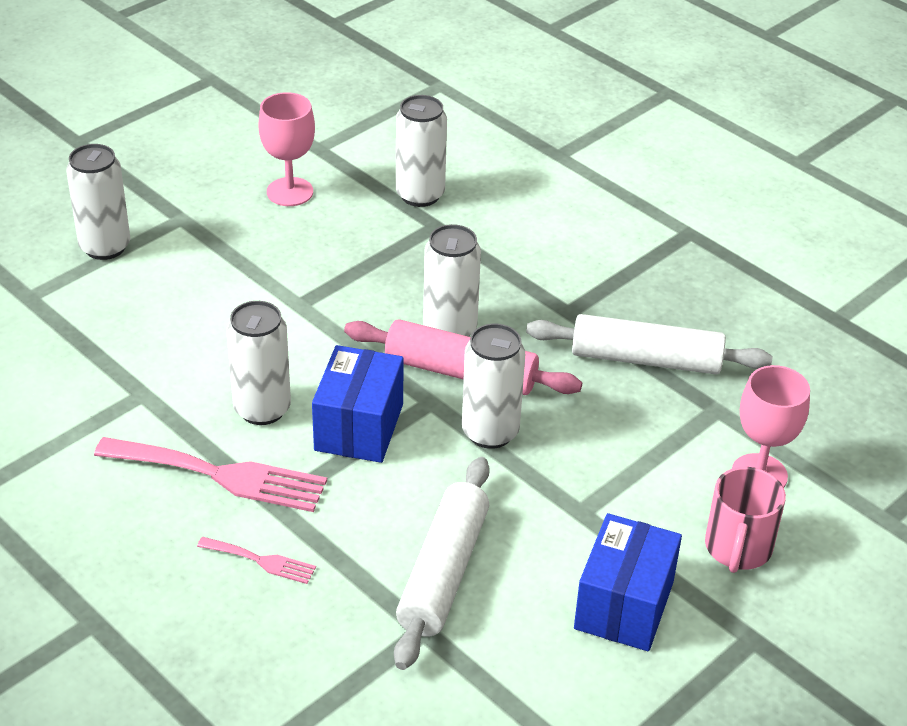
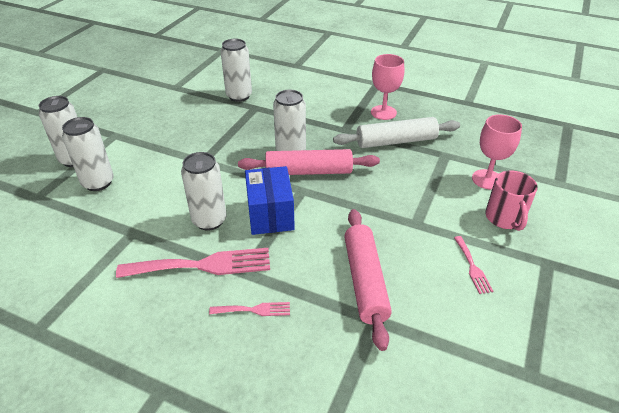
camera: 20 degrees left, 0 degrees up
pink goblet [258,92,315,206] -> pink goblet moved to [371,54,404,120]
white rolling pin [394,457,490,670] -> pink rolling pin [344,209,392,351]
white can [462,324,525,449] -> white can moved to [62,117,114,191]
blue box [574,513,682,651] -> pink fork [454,236,493,294]

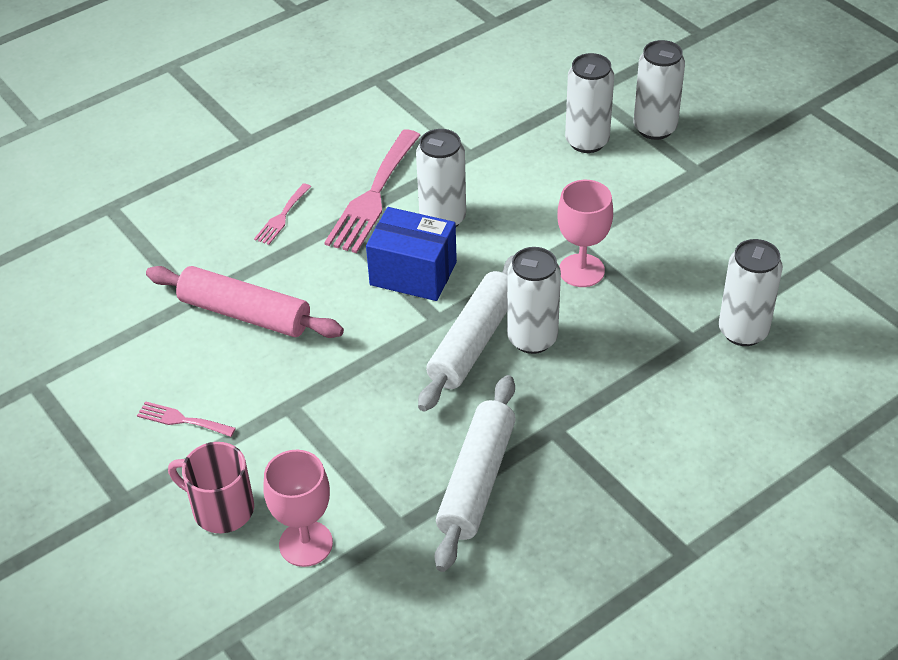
camera: 120 degrees right, 5 degrees up
pink rolling pin [238,149,380,175] -> white rolling pin [418,255,514,412]
pink goblet [371,54,404,120] -> pink goblet moved to [557,180,613,287]

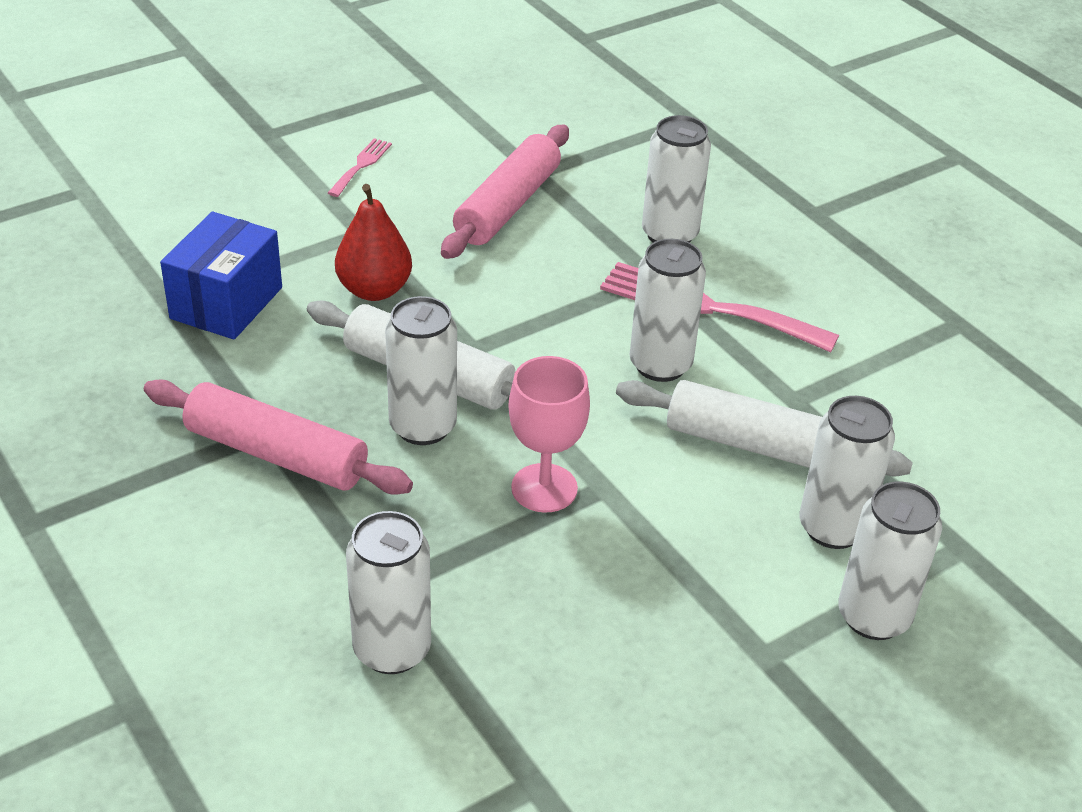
camera: 90 degrees right, 5 degrees down
pink mug [168,442,254,533] -> none
pink fork [254,183,311,245] -> white can [642,115,711,243]
pink goblet [264,450,333,567] -> none
blue box [366,207,457,301] -> blue box moved to [160,212,282,339]
white rolling pin [434,375,516,572] -> white rolling pin moved to [616,380,913,477]
none -> pink rolling pin [144,380,413,495]
none -> red pear [335,184,412,301]

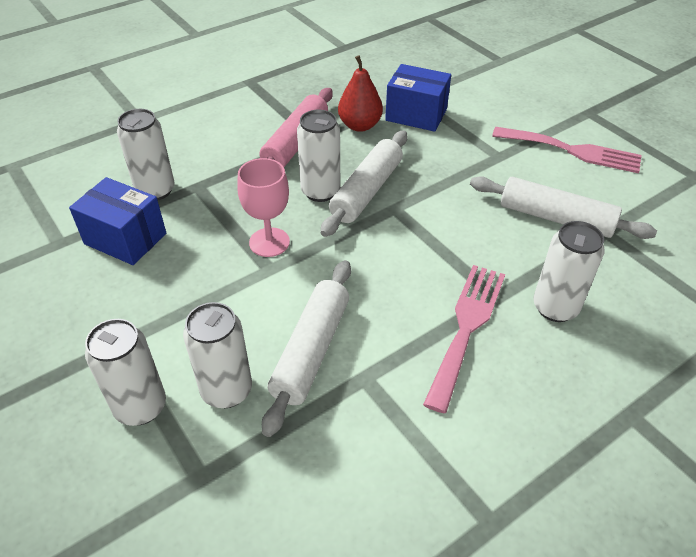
camera: 90 degrees right, 5 degrees up
pink fork [328,138,392,197] -> pink fork [492,127,642,173], size x2.02
red pear [335,184,412,301] -> red pear moved to [338,56,383,132]
pink rolling pin [441,125,569,259] -> white rolling pin [470,176,657,239]
white can [630,239,706,382] -> none
none -> blue box [69,177,166,265]

